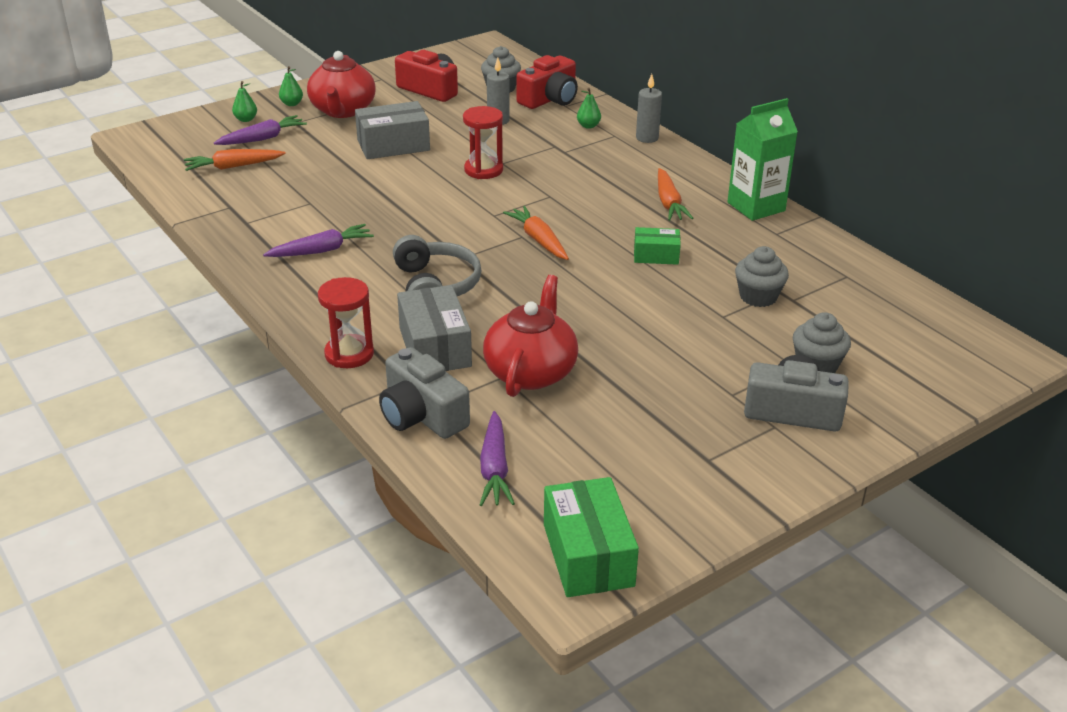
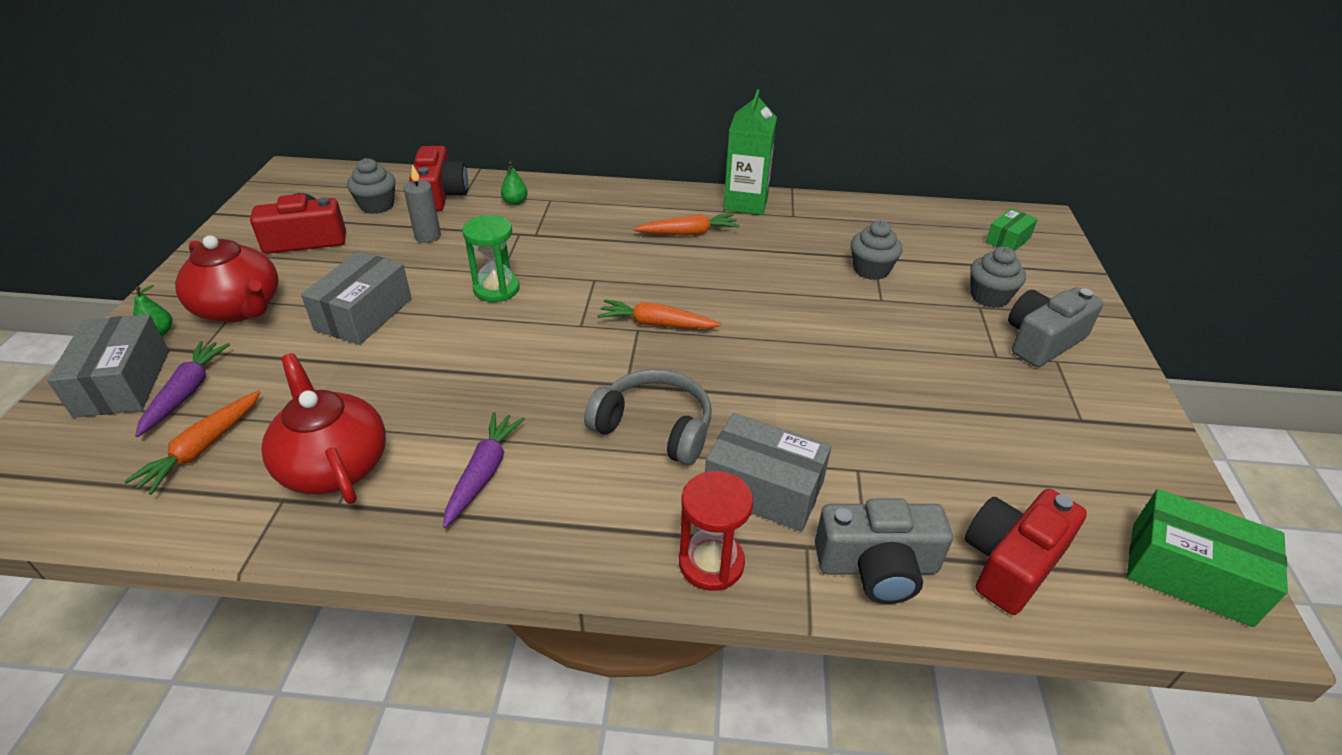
camera: 50 degrees left, 5 degrees up
green pear [232,81,257,122] -> grey box [47,314,169,418]
red hourglass [463,106,503,179] -> green hourglass [463,215,520,302]
purple carrot [480,411,515,506] -> red camera [965,489,1087,615]
red teapot [483,275,578,397] -> red teapot moved to [261,353,386,504]
green box [634,227,681,265] -> green box moved to [986,208,1038,251]
grey candle [636,74,662,143] -> none
orange carrot [658,168,693,221] -> orange carrot turned 45 degrees counterclockwise [633,214,740,235]

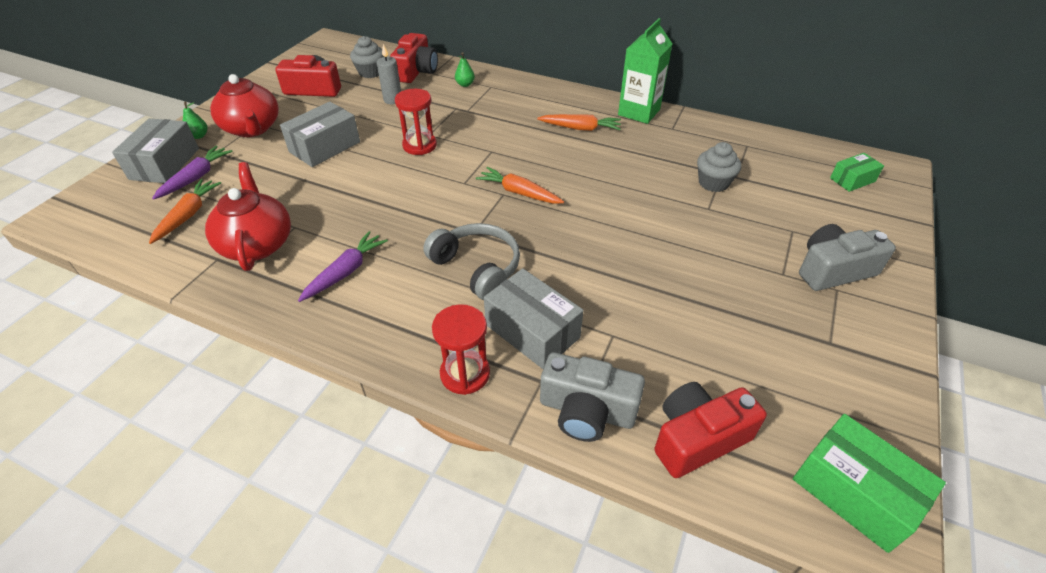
camera: 20 degrees right, 5 degrees up
orange carrot [124,390,261,495] -> orange carrot turned 150 degrees clockwise [149,179,221,244]
green hourglass [463,215,520,302] -> red hourglass [395,89,437,155]
grey cupcake [970,247,1026,308] -> none

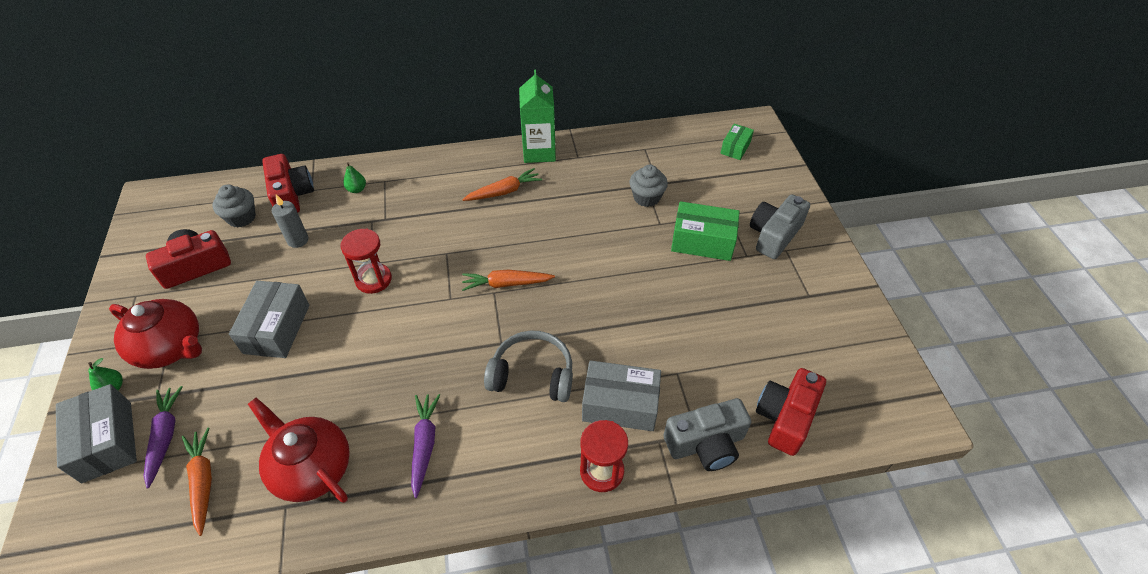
camera: 35 degrees left, 5 degrees up
green box [793,414,946,553] -> green box moved to [671,201,740,261]

